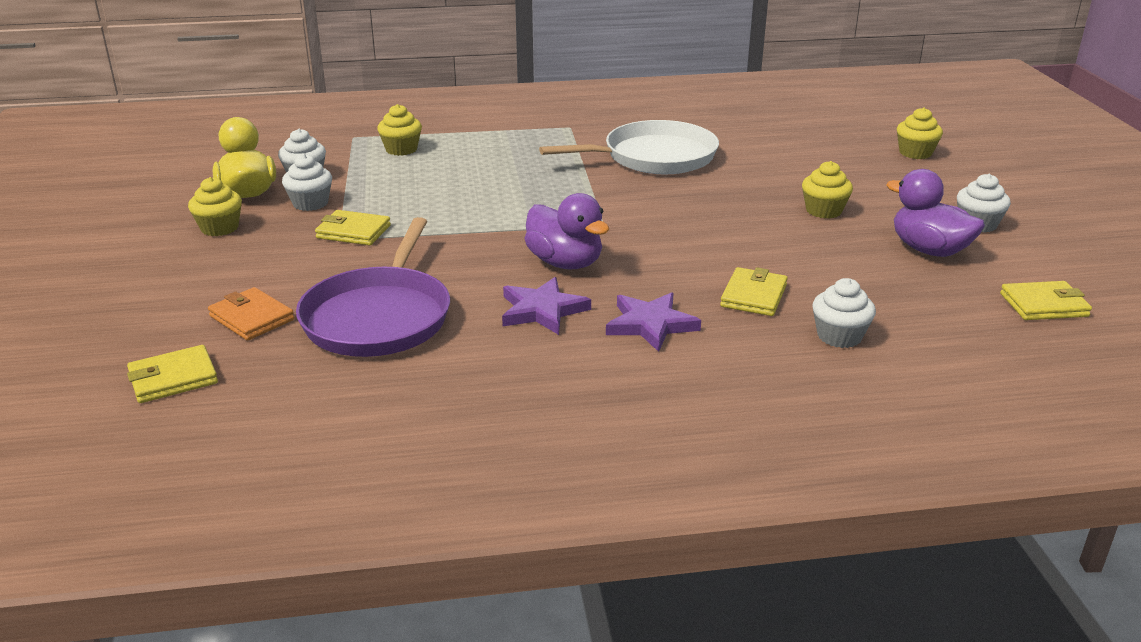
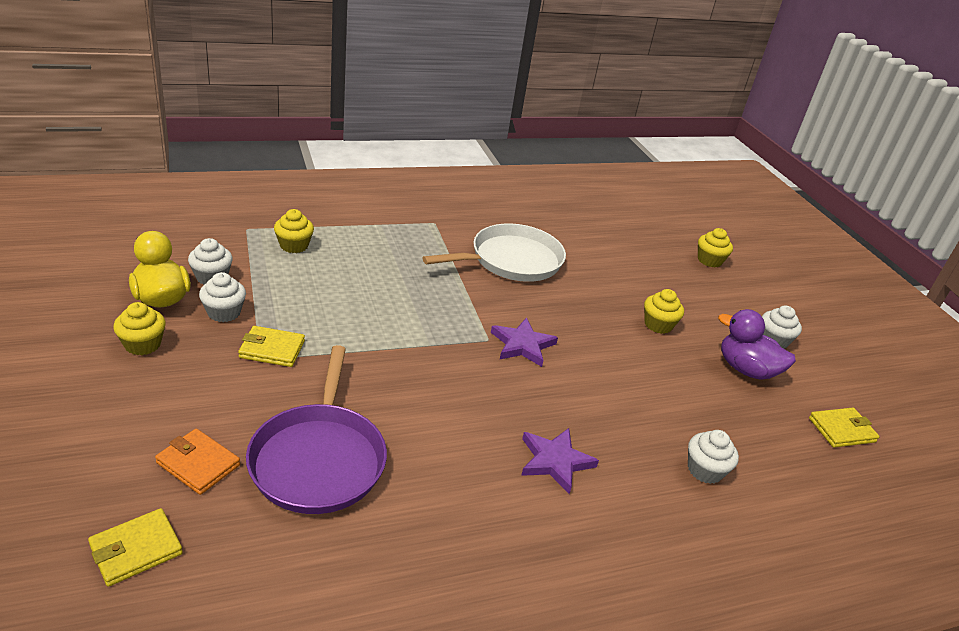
camera: 15 degrees left, 5 degrees up
purple star [502,277,591,335] -> purple star moved to [491,318,558,367]
purple duck [525,193,609,269] -> none
yellow wallet [720,267,788,316] -> none

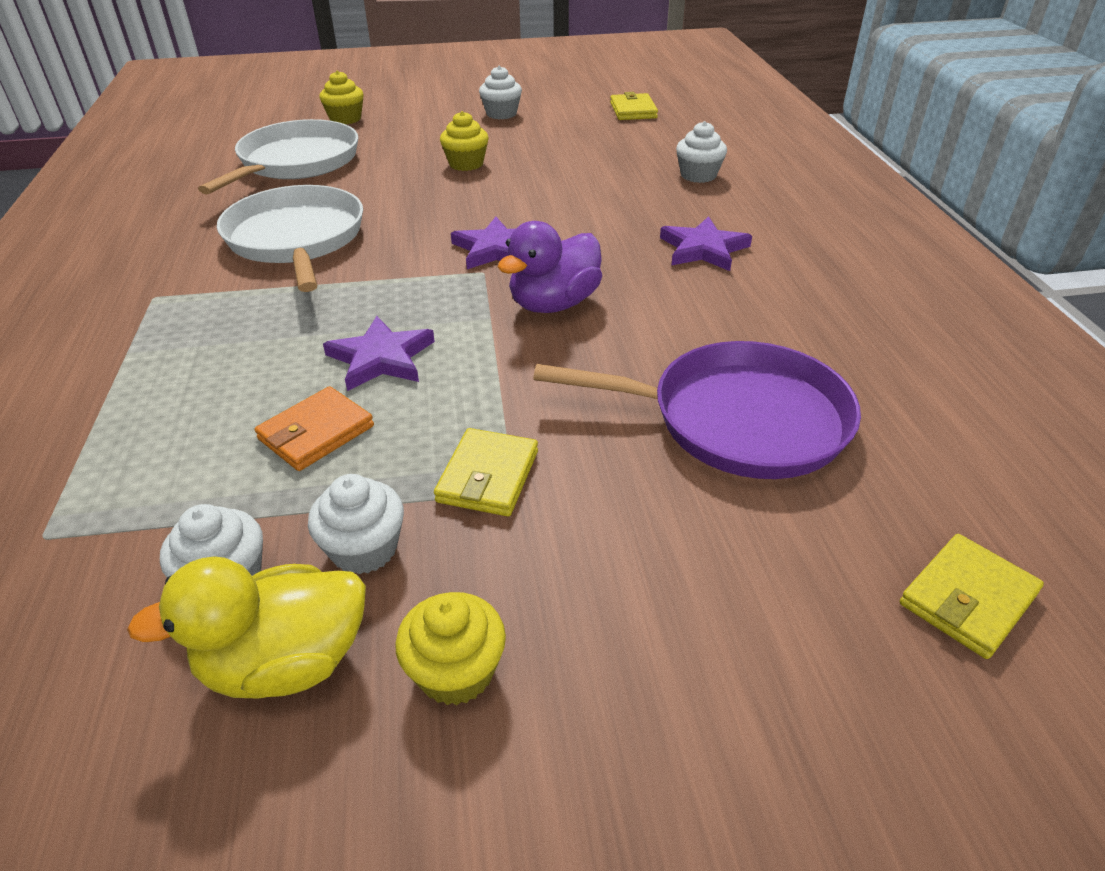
camera: 75 degrees left, 5 degrees up
yellow wallet [88,508,183,587] -> yellow wallet turned 75 degrees clockwise [900,534,1044,659]
orange wallet [155,429,240,495] -> orange wallet moved to [255,386,374,471]
yellow cupcake [274,209,314,253] -> none
purple duck [718,309,796,380] -> purple duck moved to [498,221,602,313]
none -> white pan [198,119,358,194]
none -> purple star [323,316,435,391]

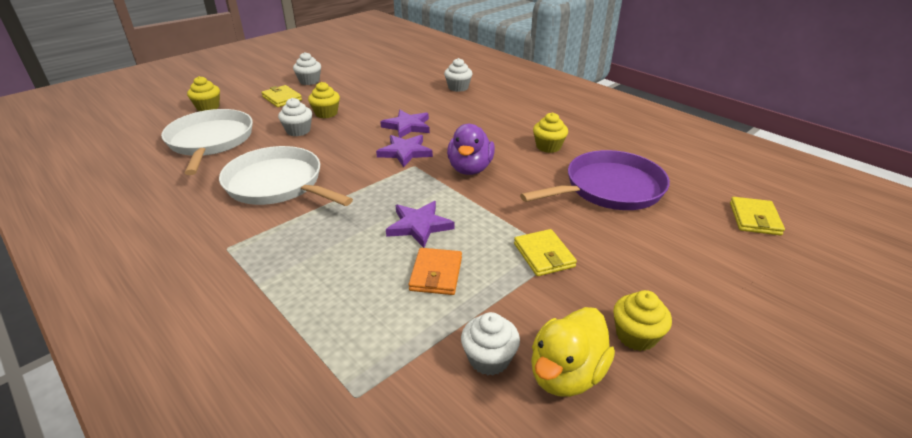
camera: 35 degrees left, 5 degrees down
white cupcake [308,474,404,575] -> white cupcake moved to [278,98,312,136]
yellow wallet [610,92,658,120] -> yellow wallet moved to [261,85,302,107]
purple star [660,216,752,271] -> purple star moved to [380,110,430,138]
none -> yellow cupcake [533,113,568,153]

